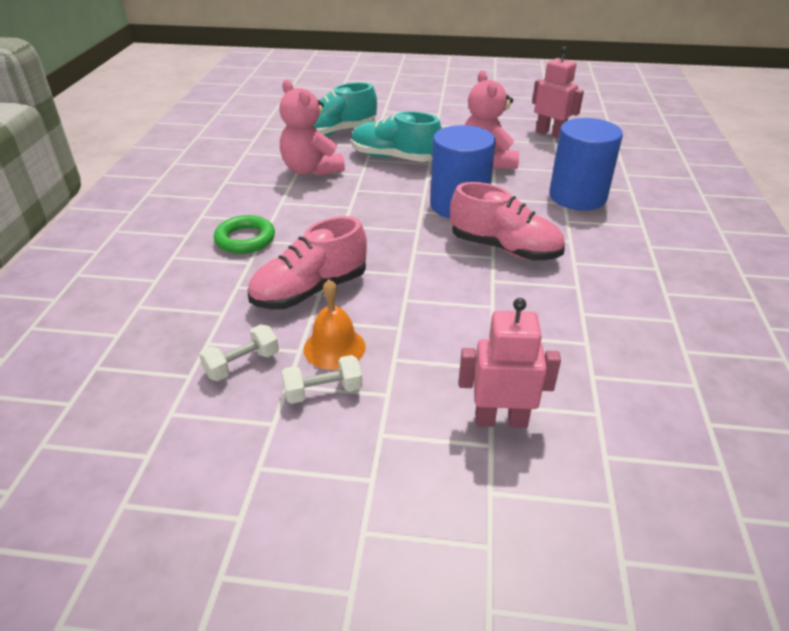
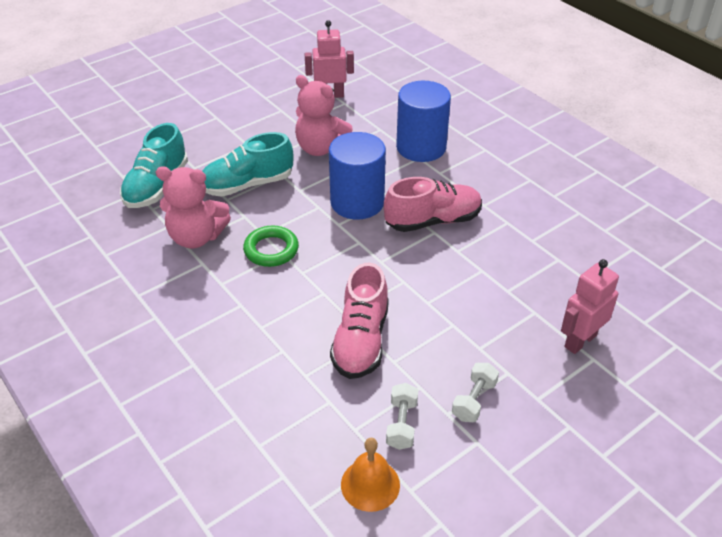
camera: 45 degrees left, 5 degrees up
green ring [214,215,275,254] -> green ring moved to [243,226,299,267]
orange bell [304,279,366,370] -> orange bell moved to [341,438,400,512]

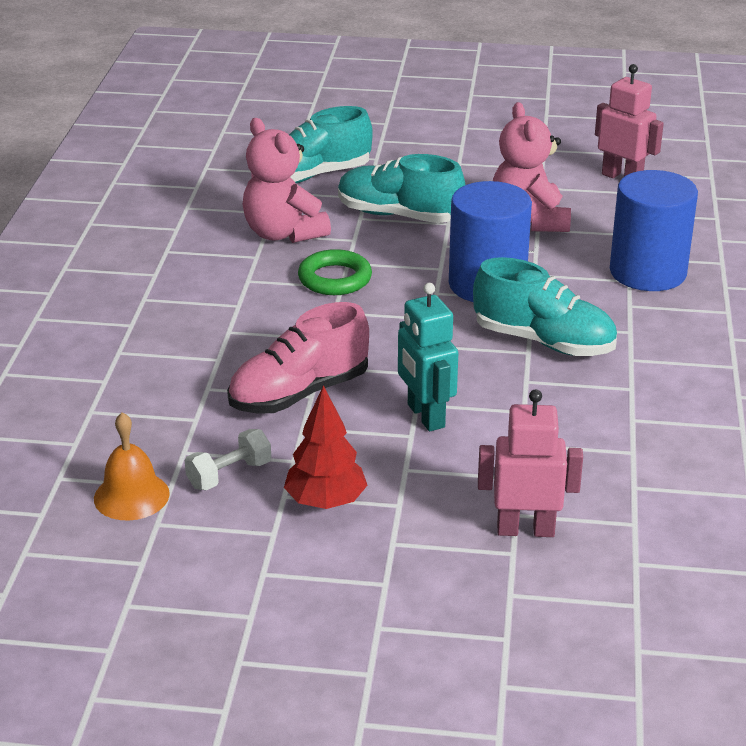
camera: 45 degrees right, 10 degrees down
pink shoe [384,177,482,232] -> turquoise shoe [473,257,617,356]
white dumbbell [452,363,499,422] -> red tree [284,385,368,509]
none -> turquoise robot [398,283,458,431]

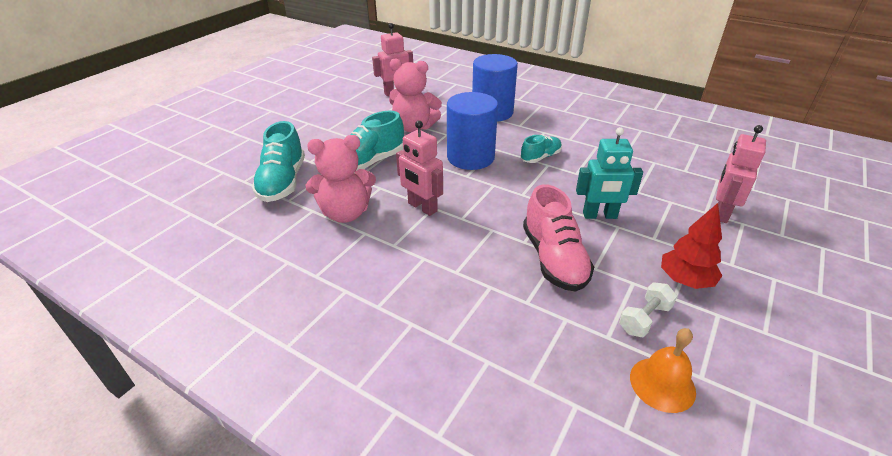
camera: 65 degrees left, 5 degrees up
white dumbbell [185,429,271,490] -> white dumbbell turned 60 degrees clockwise [619,282,677,337]
green ring [298,249,372,295] -> pink robot [396,121,443,216]
turquoise shoe [473,257,617,356] -> turquoise shoe [521,135,562,163], size x0.58

